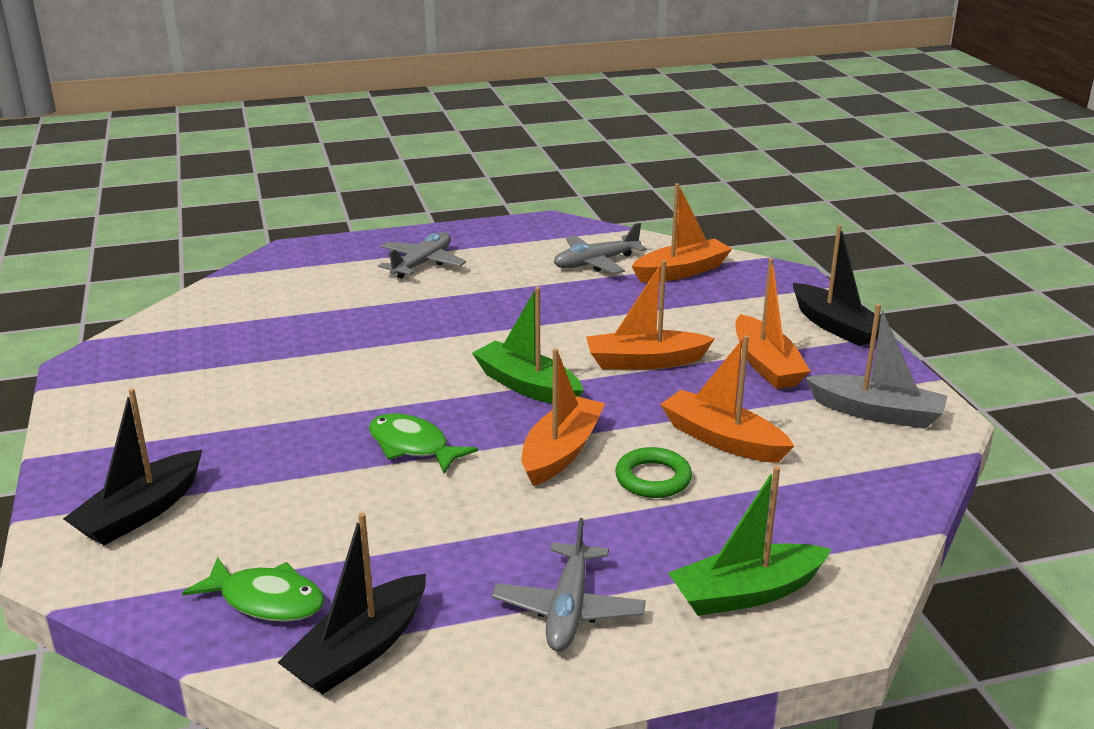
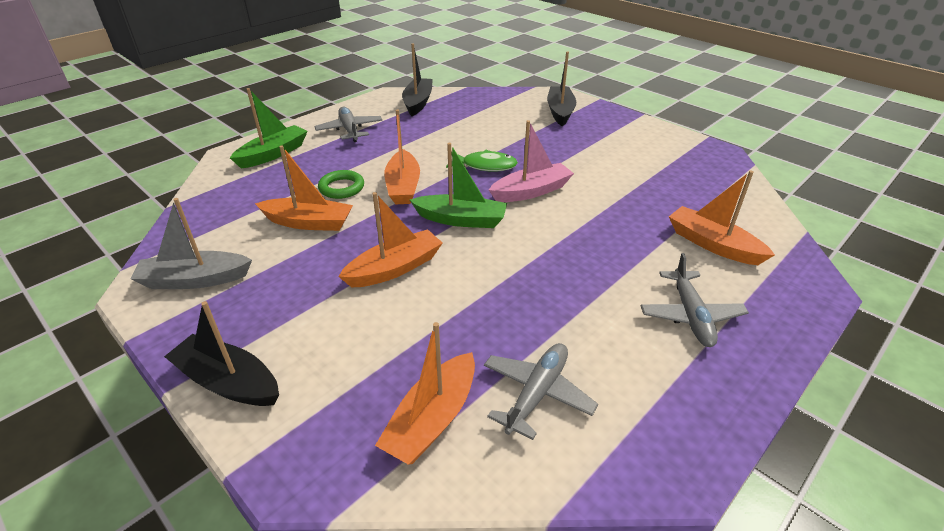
camera: 150 degrees right, 10 degrees up
green fish [182,557,325,622] -> none
orange boat [735,258,810,389] -> orange boat moved to [669,171,775,265]
none -> pink boat [489,120,574,202]

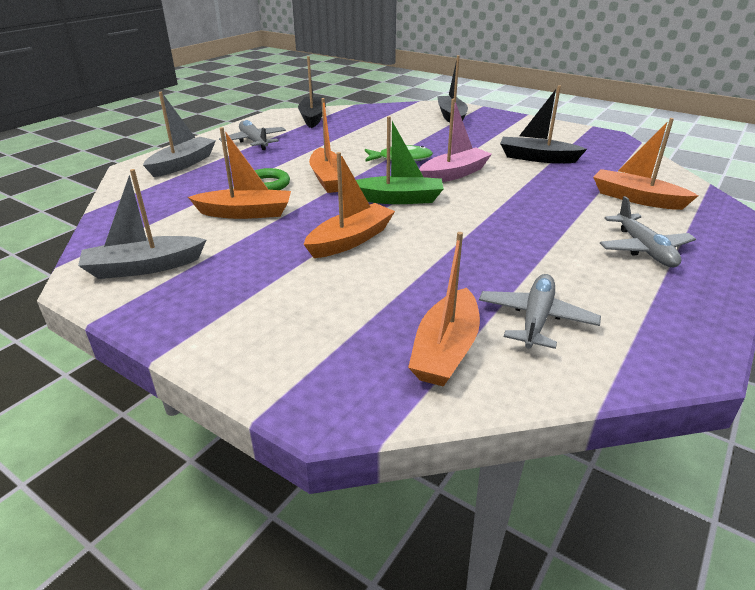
camera: 10 degrees left, 5 degrees down
black boat [164,301,279,406] -> black boat moved to [500,85,587,163]
green boat [230,88,308,168] -> grey boat [143,92,216,177]

